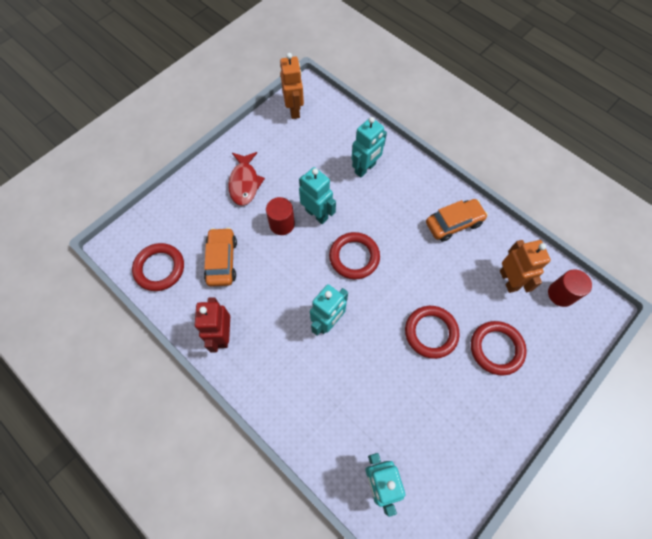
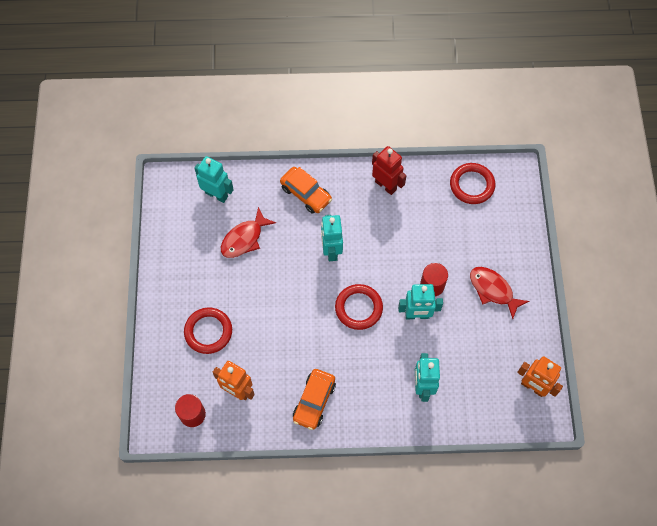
camera: 135 degrees right, 0 degrees up
orange car [204,227,237,287] -> orange car moved to [280,167,332,214]
red ring [405,306,460,359] -> none
none -> red fish [221,207,276,258]

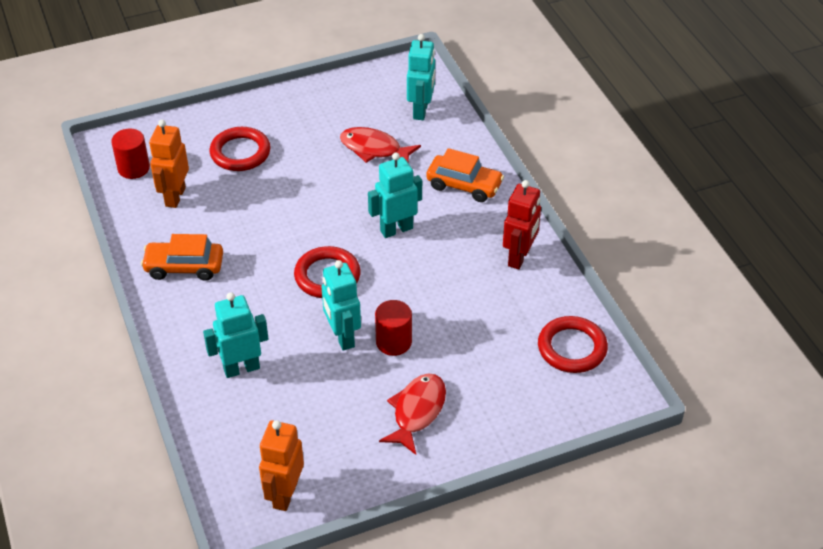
camera: 70 degrees right, 20 degrees down
orange car [280,167,332,214] -> orange car turned 90 degrees counterclockwise [426,148,504,202]

